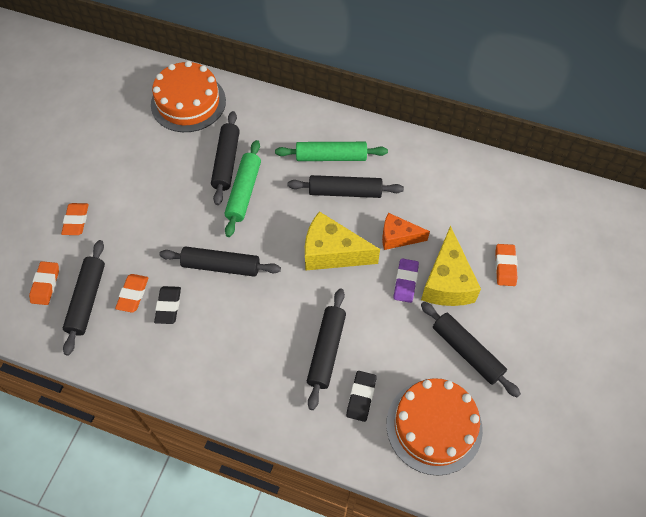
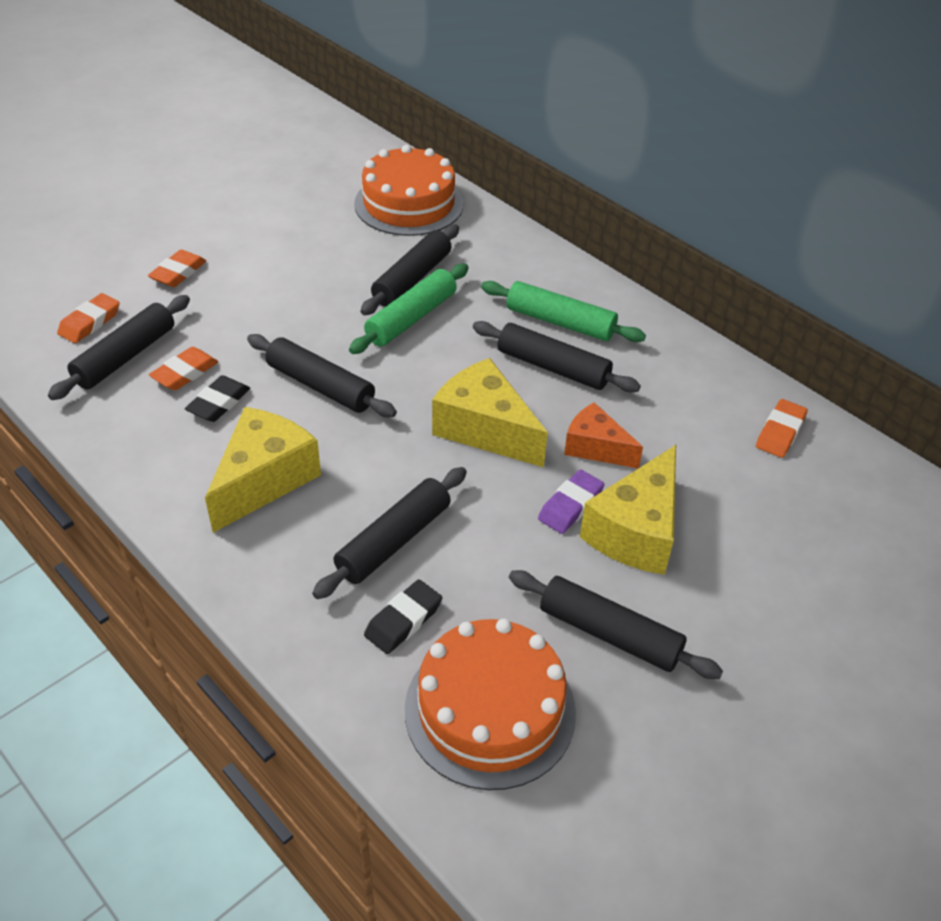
camera: 25 degrees right, 15 degrees down
black rolling pin [421,302,521,397] -> black rolling pin turned 45 degrees counterclockwise [509,570,723,679]
orange eraser [495,244,517,286] -> orange eraser moved to [756,399,808,458]
none -> yellow cheese [205,407,321,533]

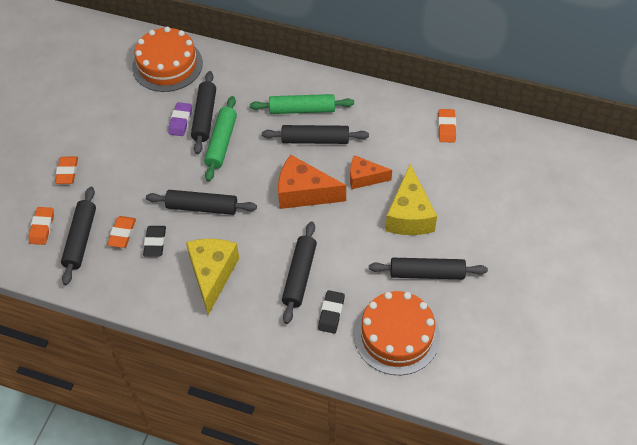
camera: 25 degrees left, 10 degrees up
yellow cheese [432,358,548,467] -> orange cheese [278,155,346,209]
purple eraser [538,470,604,534] -> purple eraser moved to [168,102,192,136]

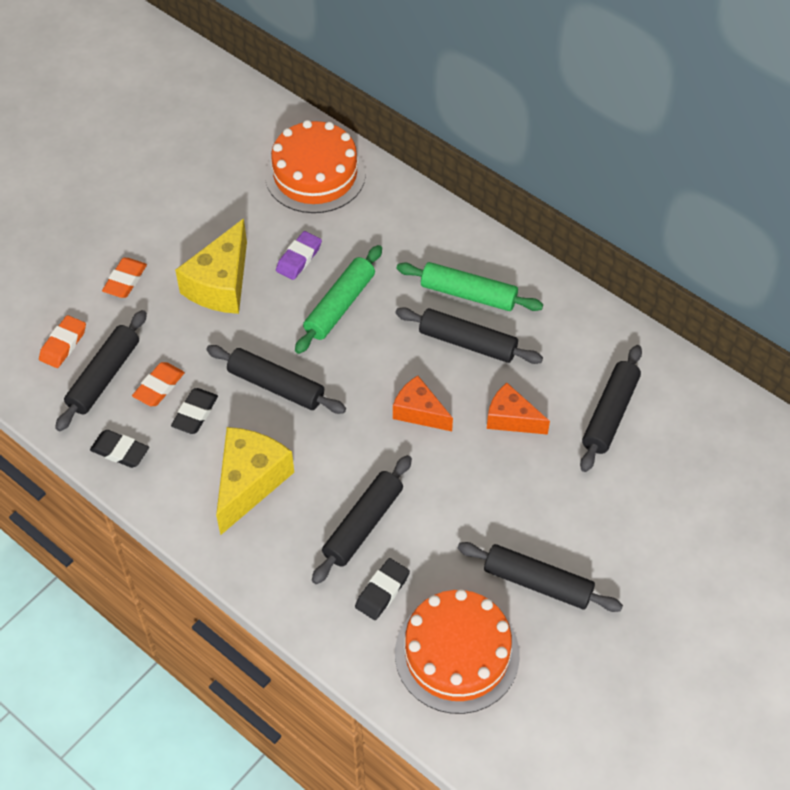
camera: 20 degrees right, 0 degrees up
black rolling pin [191,71,216,154] -> black rolling pin moved to [580,345,642,472]
orange cheese [278,155,346,209] -> orange cheese [393,376,453,431], size x0.63
yellow cheese [385,164,437,235] -> yellow cheese moved to [175,219,247,314]
orange eraser [438,109,456,142] -> none
none -> black eraser [90,430,149,468]

